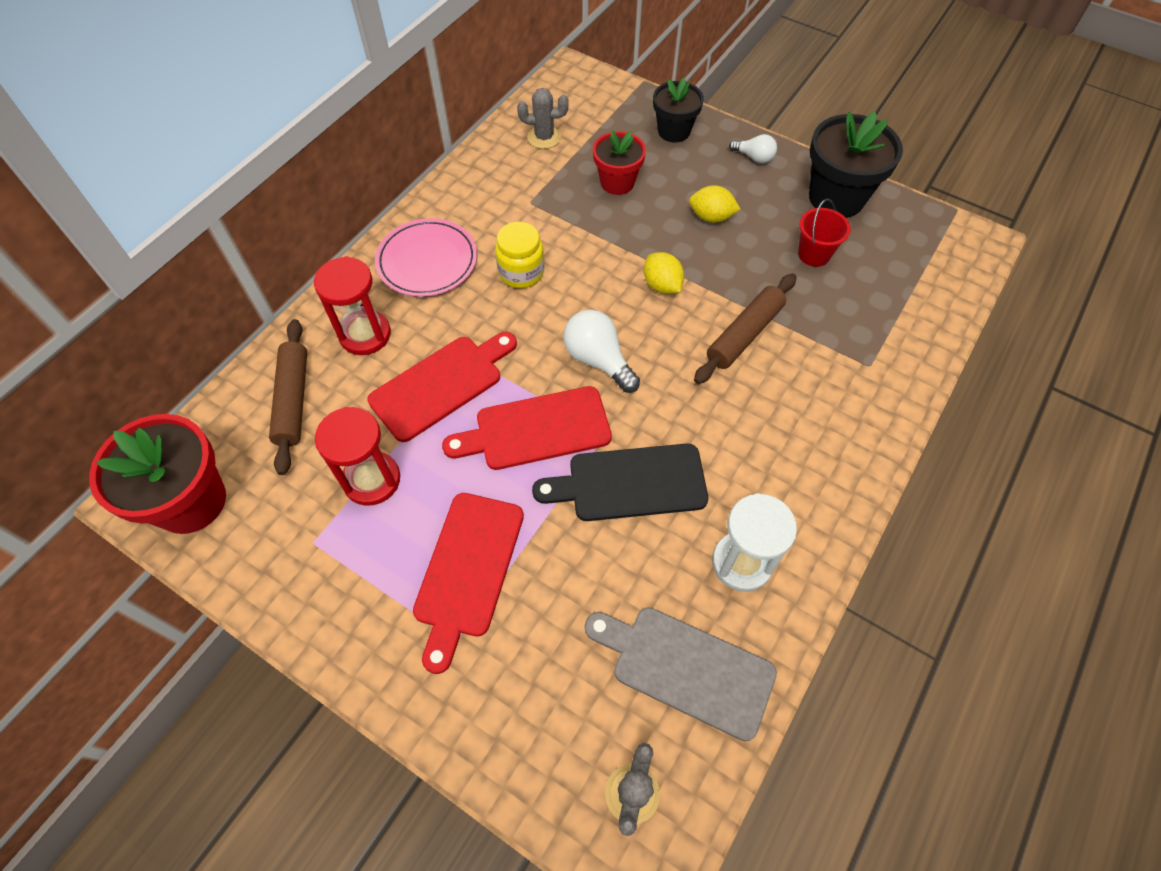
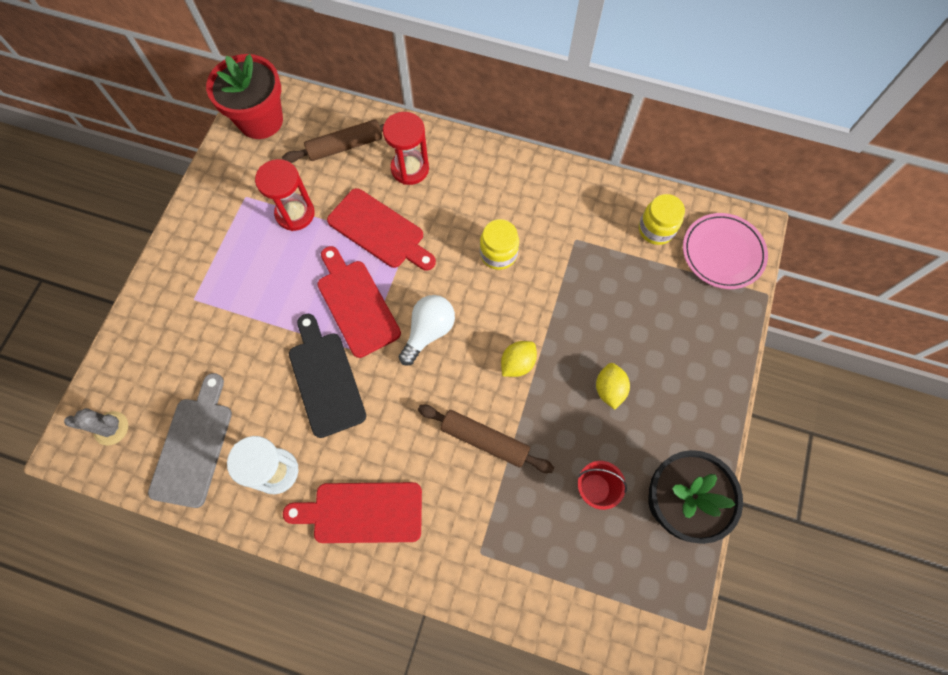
camera: 75 degrees right, 10 degrees up
pink plate [375,218,477,297] -> pink plate moved to [683,213,768,289]
red cutting board [413,493,524,674] -> red cutting board moved to [283,482,422,543]
grey cactus [517,88,569,149] -> yellow jar [639,194,685,245]
red flower pot [593,130,646,195] -> none
black flower pot [653,78,704,143] -> none
white light bulb [729,134,777,164] -> none

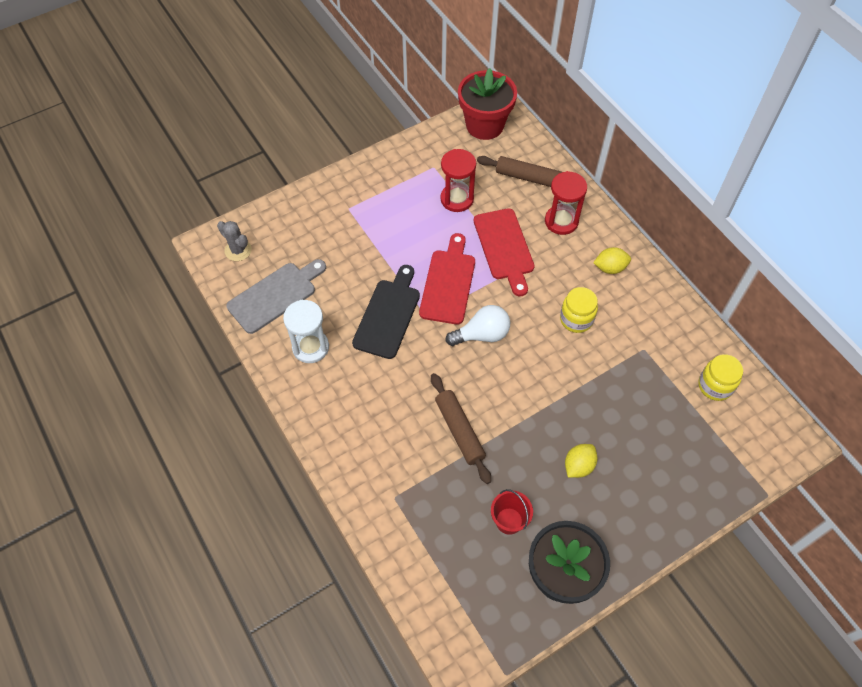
camera: 40 degrees right, 10 degrees down
red cutting board [283,482,422,543] -> none
yellow lemon [501,341,537,377] -> yellow lemon moved to [593,247,631,274]
pink plate [683,213,768,289] -> none

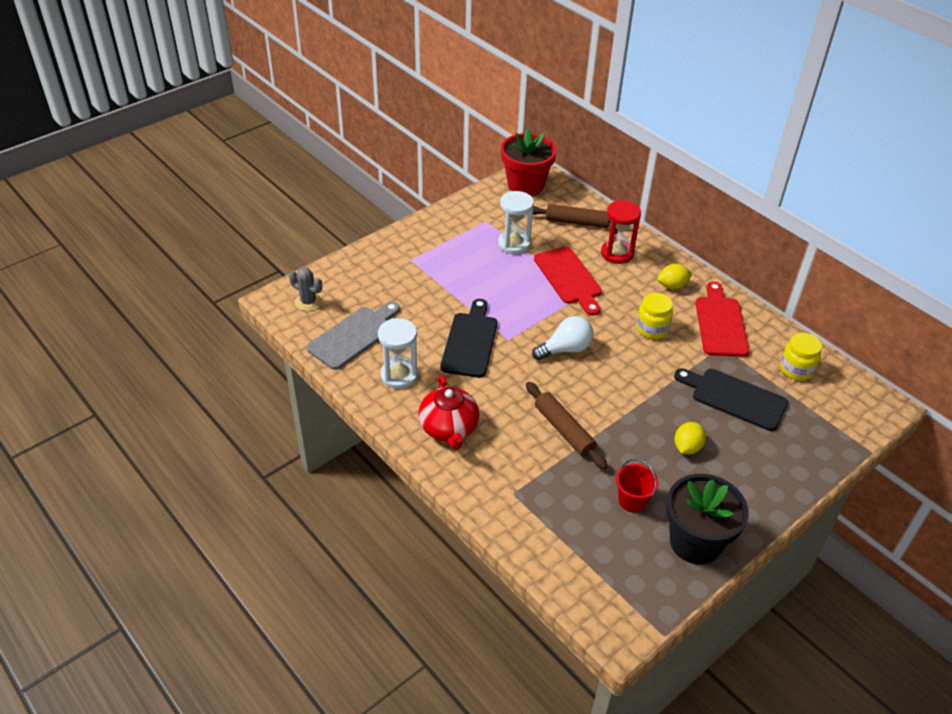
camera: 10 degrees left, 15 degrees down
red cutting board [419,233,475,325] -> red cutting board moved to [696,282,749,357]
red hourglass [441,149,476,212] -> white hourglass [498,191,534,254]
none -> red teapot [418,375,479,450]
none -> black cutting board [674,368,788,431]

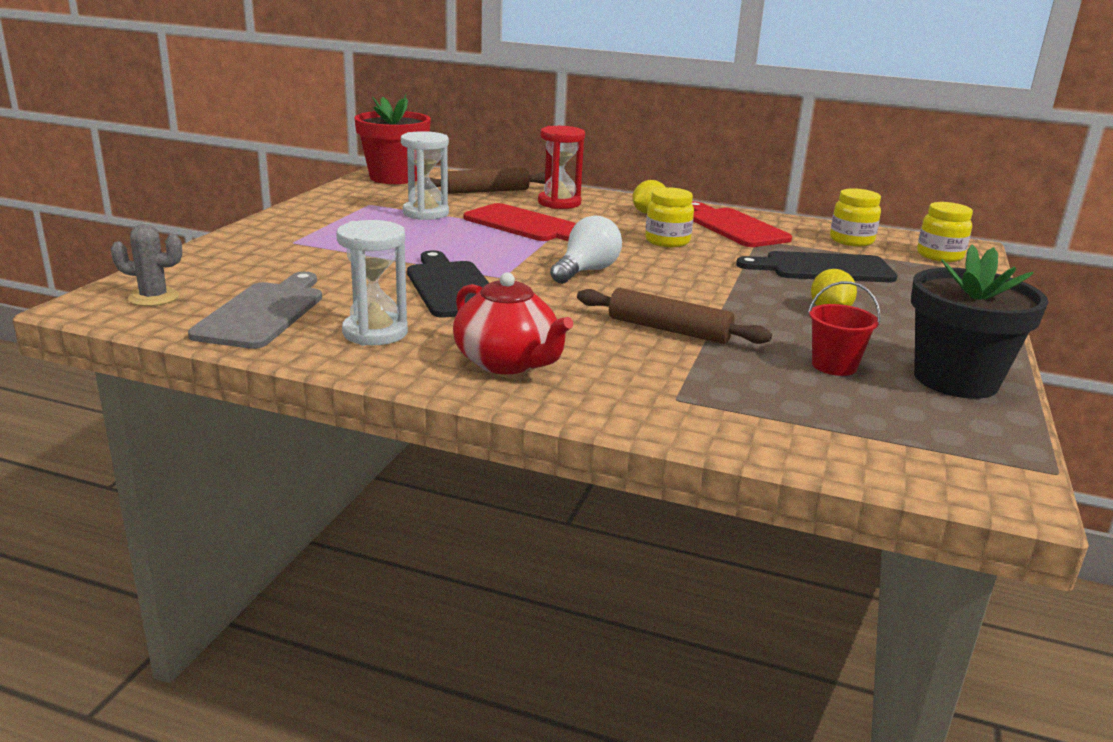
camera: 30 degrees left, 20 degrees down
none -> yellow jar [917,202,973,262]

